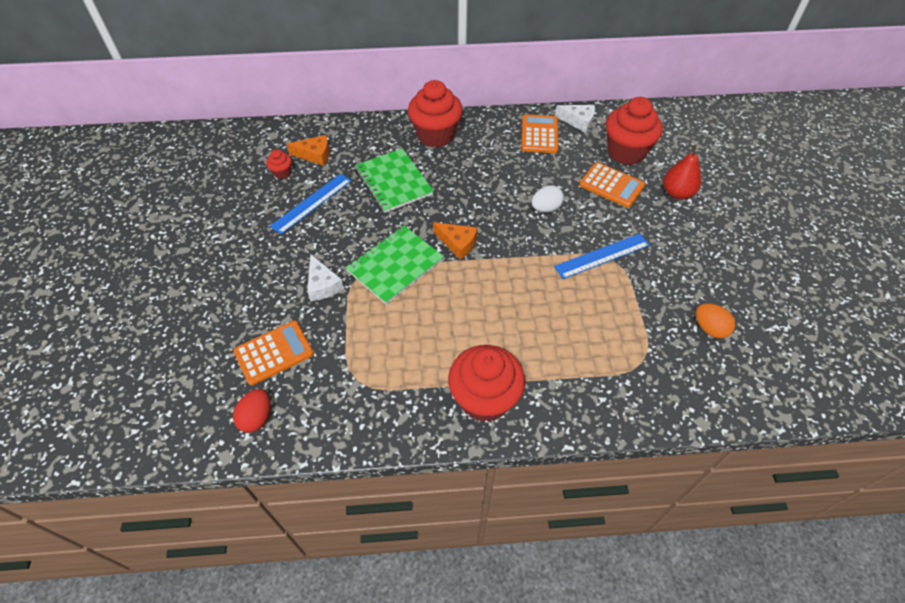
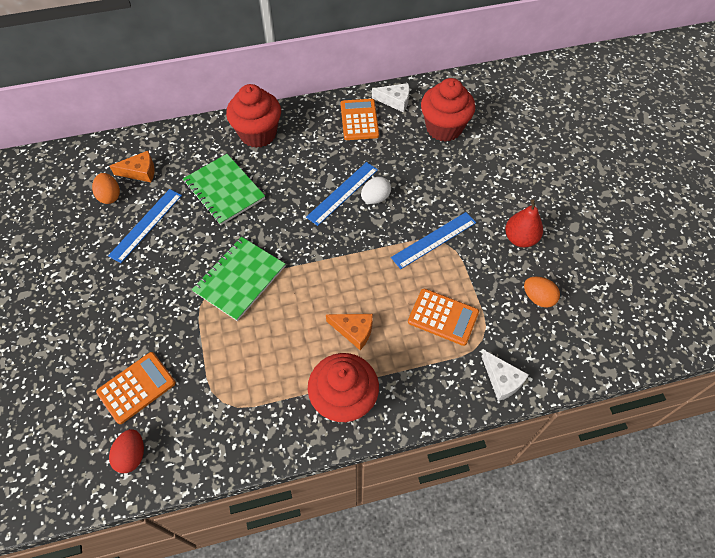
camera: 10 degrees left, 5 degrees up
red cupcake [266,149,292,179] -> orange egg [92,173,120,204]
white cheese [307,254,344,301] -> white cheese moved to [481,350,529,401]
orange cheese [433,222,477,260] -> orange cheese moved to [326,314,373,350]
orange calculator [579,162,645,208] -> orange calculator moved to [408,289,479,346]
red pear [663,145,701,200] -> red pear moved to [505,199,543,247]
none -> blue ruler [306,162,378,226]

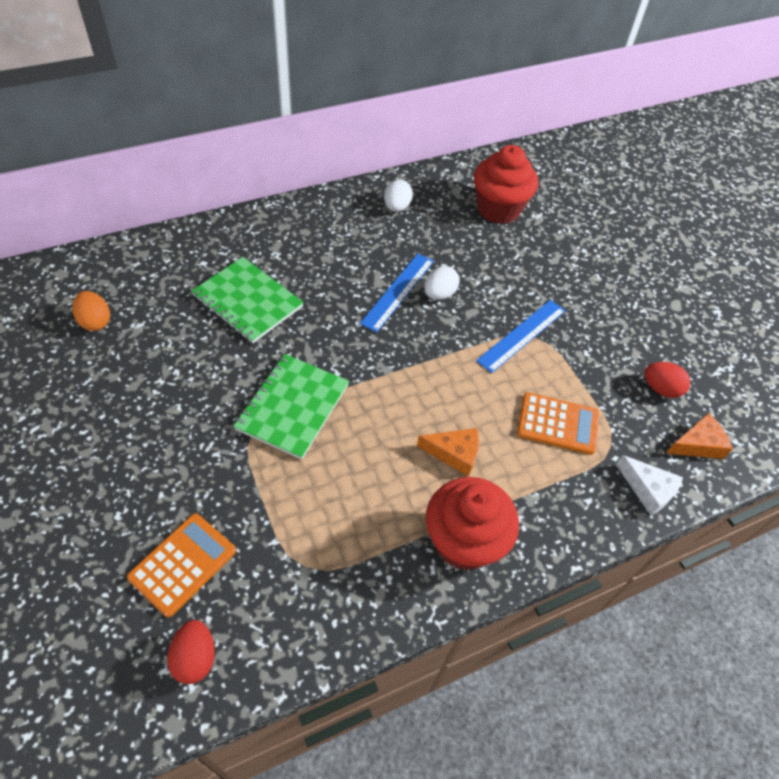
camera: 15 degrees left, 5 degrees down
blue ruler [108,189,182,263] -> none
orange cheese [109,151,155,182] -> orange cheese moved to [666,413,733,459]
red cupcake [226,84,281,148] -> none
orange calculator [341,99,379,140] -> white egg [384,180,413,212]
white cheese [372,83,409,112] -> none
red pear [505,199,543,247] -> none
orange egg [524,277,560,308] -> red egg [645,362,690,398]

